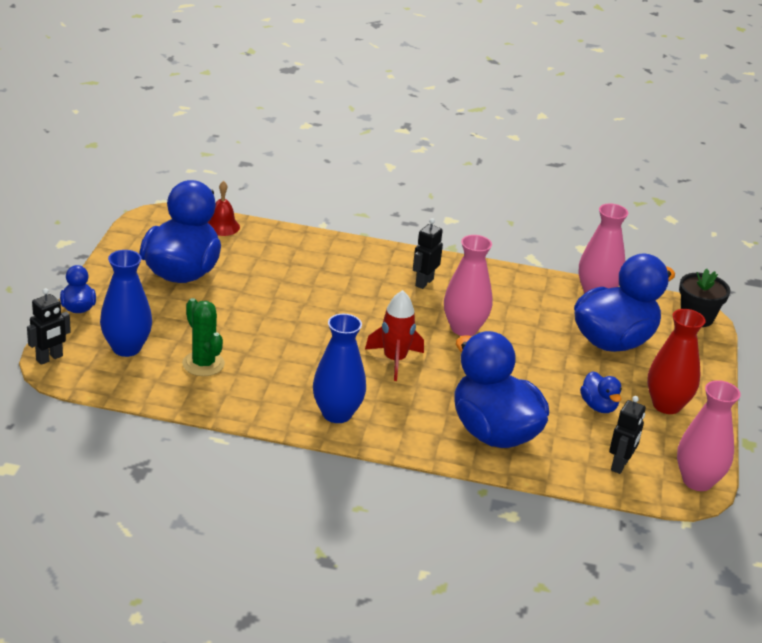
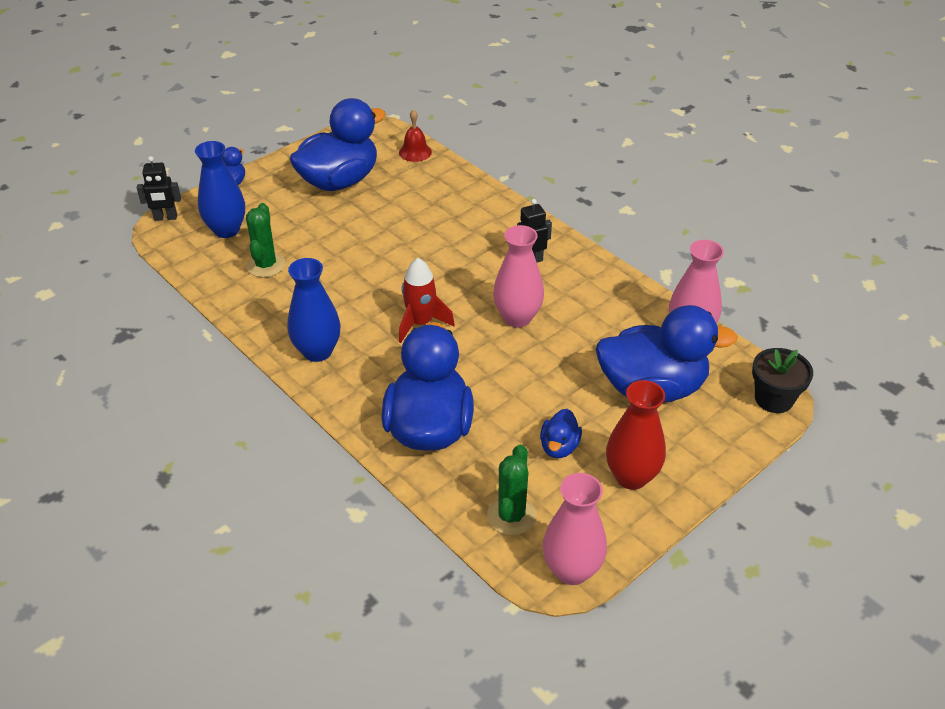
camera: 40 degrees right, 10 degrees up
black robot [609,396,646,474] -> green cactus [487,445,536,535]

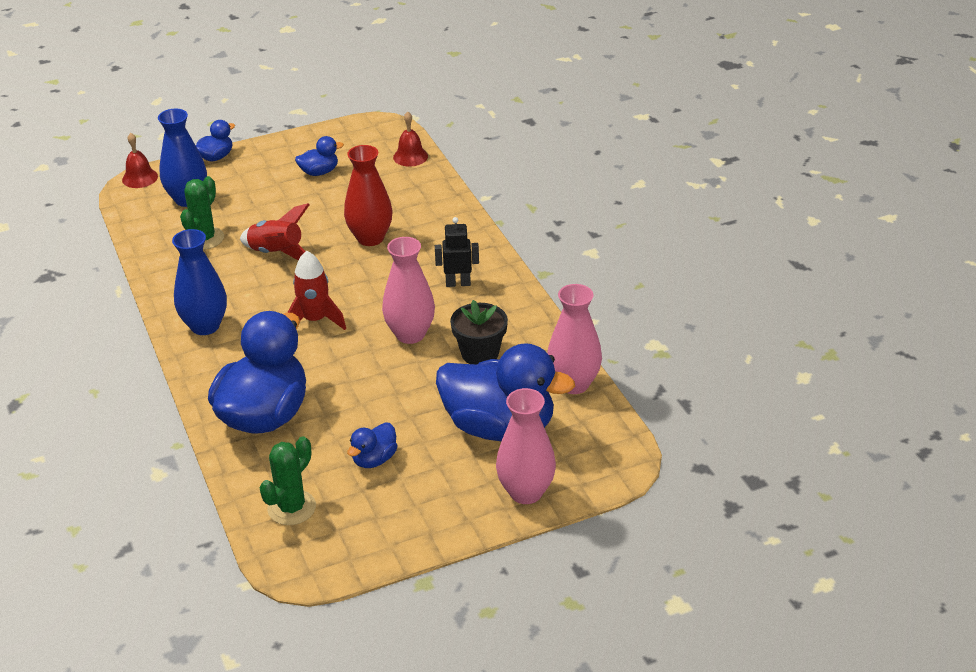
camera: 20 degrees right, 5 degrees down
black robot [137,156,181,221] -> red bell [122,133,158,188]
blue duck [290,98,386,191] -> blue duck [295,136,344,176], size x0.45
pink vase [543,473,607,585] -> pink vase moved to [496,388,556,504]
red vase [606,380,666,490] -> red vase moved to [344,145,392,246]
black flower pot [752,348,813,413] -> black flower pot moved to [450,300,508,365]
none -> red rocket [240,203,310,260]

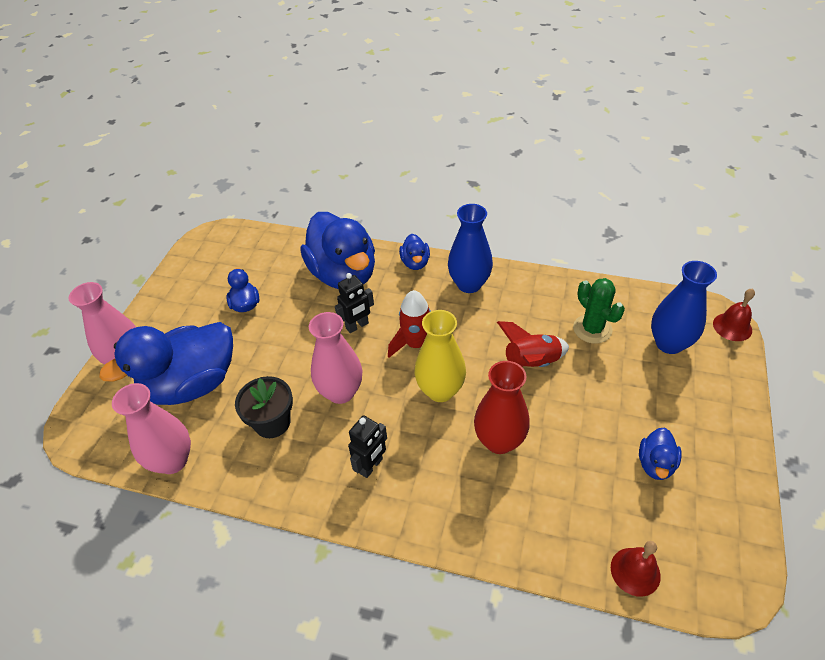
camera: 130 degrees right, 10 degrees up
blue duck [196,120,235,161] -> blue duck moved to [399,234,430,270]
green cactus [259,436,316,525] -> none
none -> black robot [335,273,374,333]
none -> yellow vase [415,310,466,402]

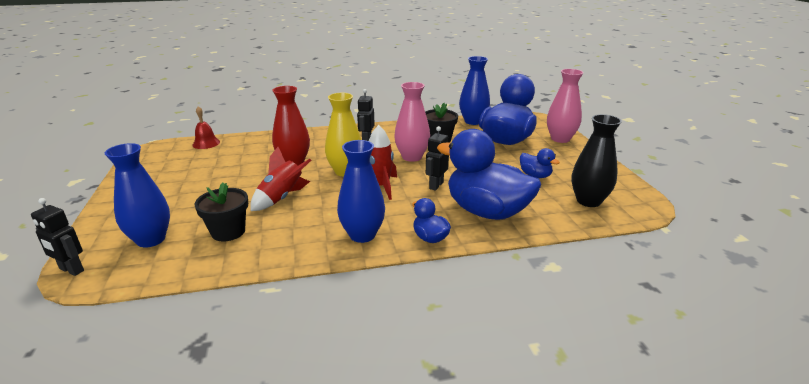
camera: 150 degrees right, 20 degrees down
pink vase [112,383,191,474] -> blue vase [459,56,490,125]
green cactus [573,278,625,344] -> black flower pot [194,183,248,241]
blue duck [639,428,682,480] -> none
red bell [713,288,755,341] -> black robot [31,198,84,276]
none -> black vase [571,114,622,207]

